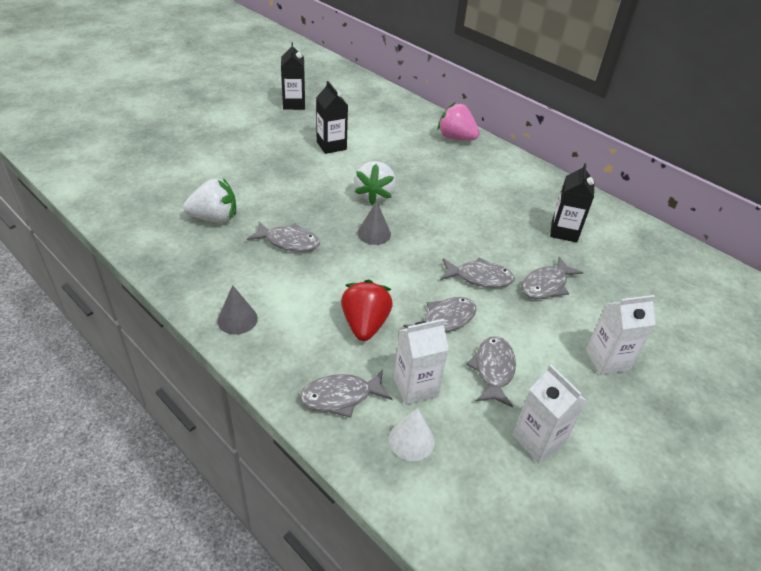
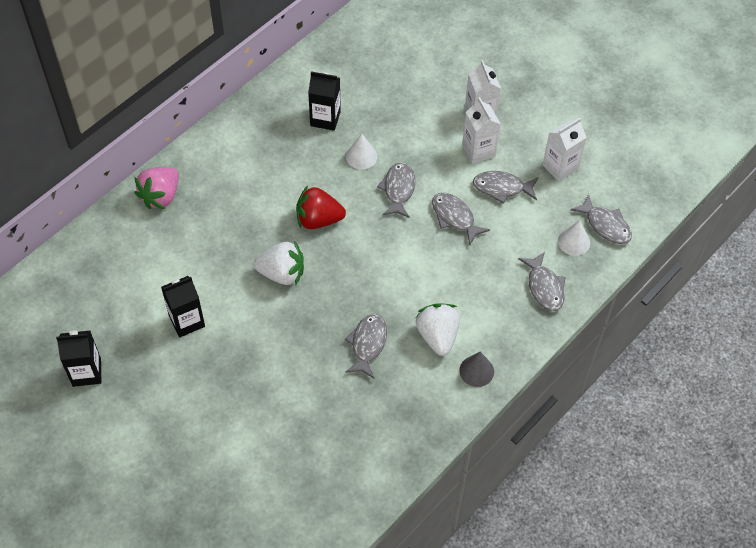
camera: 90 degrees left, 15 degrees up
white strawberry [183,178,236,223] -> white strawberry moved to [416,304,460,356]
red strawberry [341,279,393,341] -> red strawberry moved to [296,185,346,229]
grey cone [357,201,391,245] -> none
white carton [394,319,449,405] -> white carton moved to [462,97,501,164]
grey fish [521,257,583,299] -> grey fish moved to [570,194,632,244]
none -> white cone [346,134,377,170]

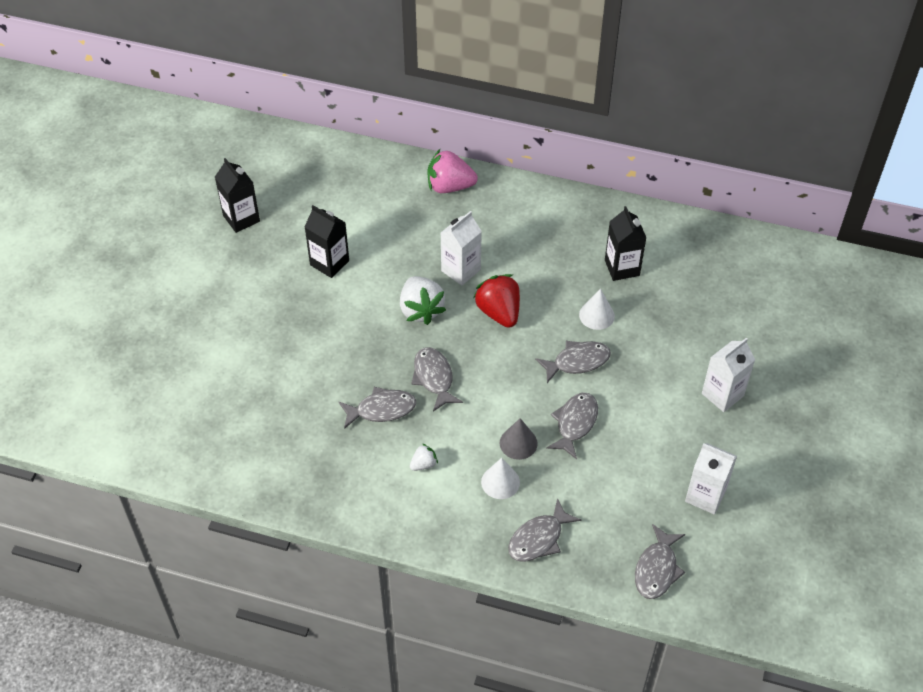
camera: 65 degrees right, 5 degrees down
white strawberry [416,304,460,356] -> white strawberry [410,444,438,471], size x0.49
grey cone [459,352,494,387] -> grey cone moved to [500,418,538,460]
white carton [462,97,501,164] -> white carton moved to [441,211,482,286]
grey fish [473,171,538,204] -> grey fish moved to [411,347,463,412]
white cone [558,220,590,256] -> white cone moved to [481,458,520,499]

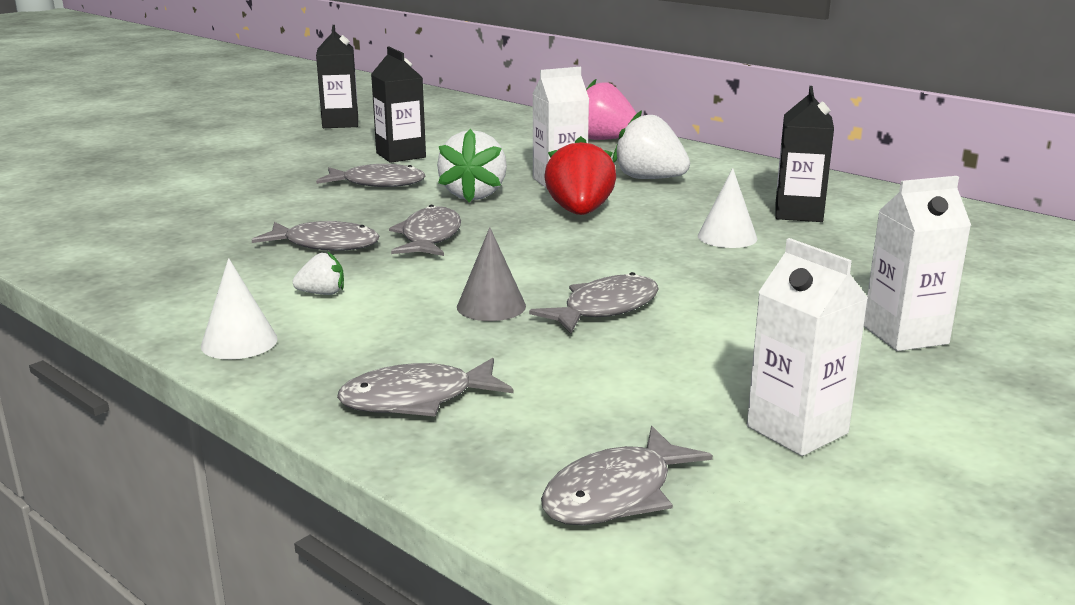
camera: 25 degrees right, 30 degrees down
white cone [481,458,520,499] -> white cone moved to [201,258,278,359]
grey fish [535,341,611,383] -> grey fish moved to [316,164,425,187]
none -> white strawberry [613,110,690,179]

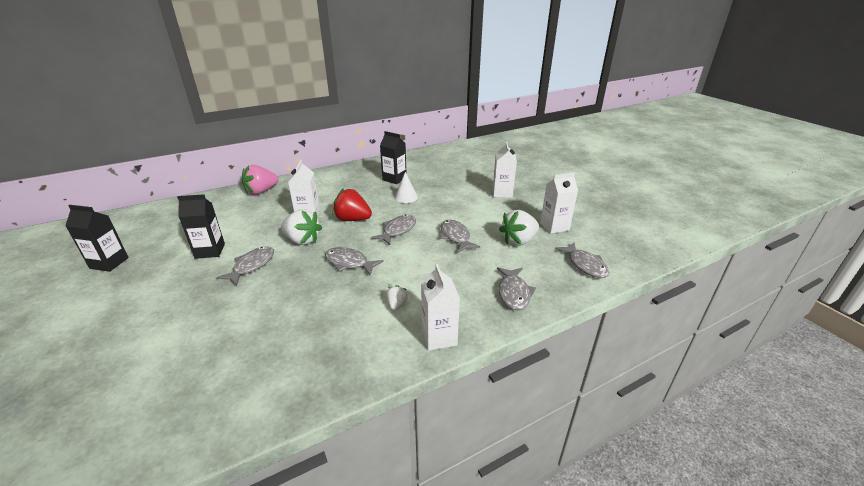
camera: 70 degrees left, 10 degrees up
white cone [201,258,278,359] -> white carton [421,264,460,351]
grey fish [252,221,379,251] -> grey fish moved to [371,214,416,245]
grey cone [457,227,526,321] -> none
white strawberry [613,110,690,179] -> white strawberry moved to [499,210,539,246]

